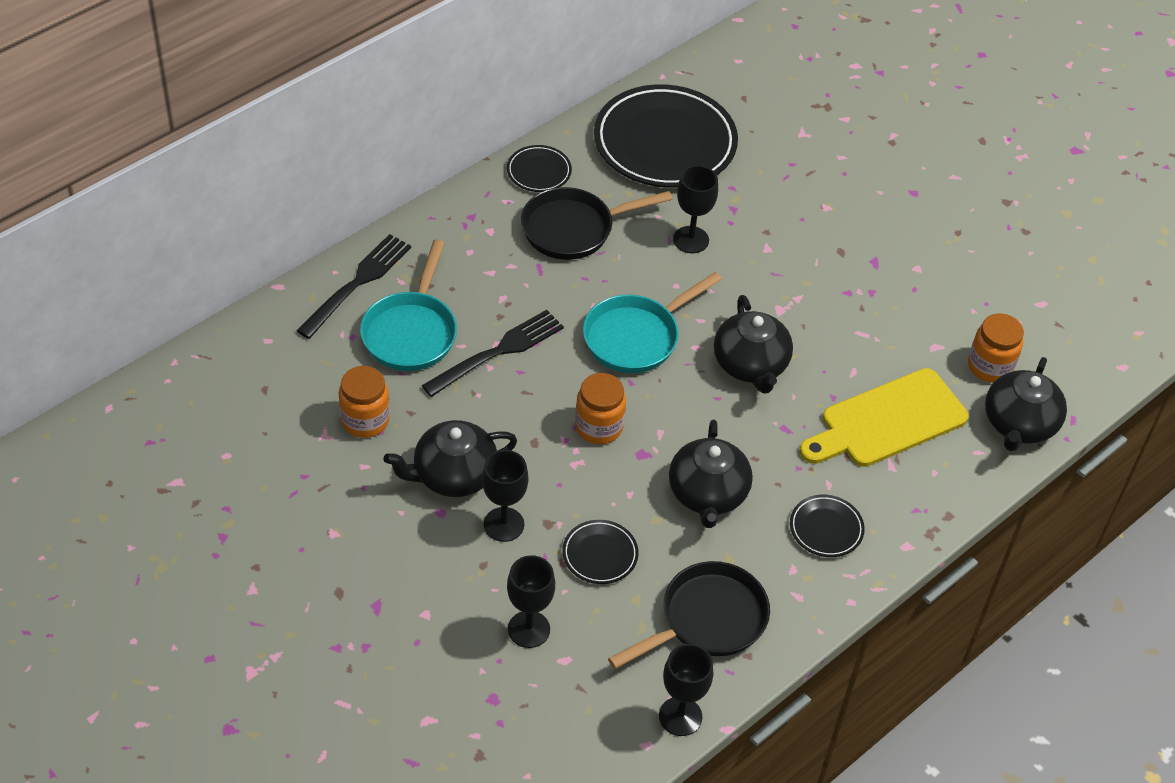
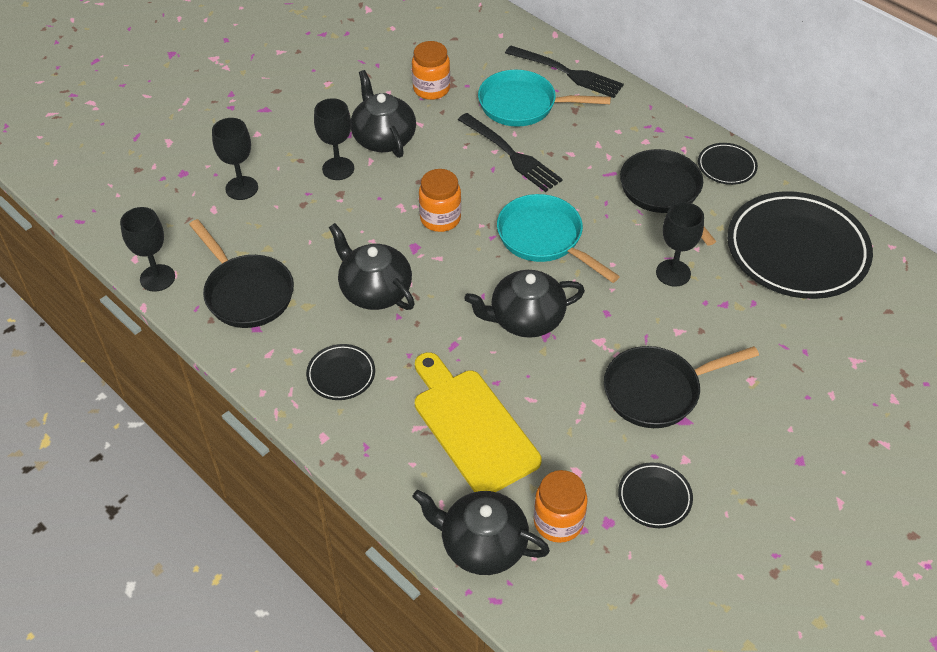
camera: 90 degrees right, 0 degrees up
black plate [562,520,639,584] -> black plate moved to [618,463,693,528]
black teapot [669,419,753,528] -> black teapot turned 45 degrees clockwise [329,223,415,310]
none -> black pan [604,346,759,428]

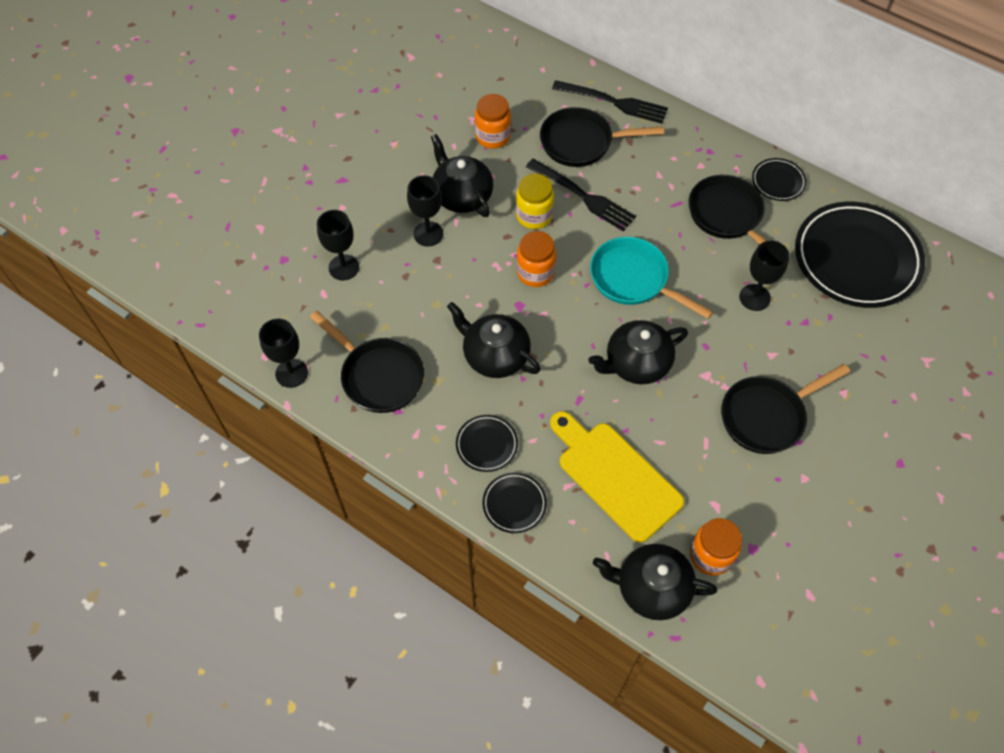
camera: 10 degrees left, 10 degrees up
turquoise pan [478,70,611,127] -> black pan [540,107,664,167]
black plate [618,463,693,528] -> black plate moved to [482,472,547,533]
none -> yellow jar [516,174,554,229]

